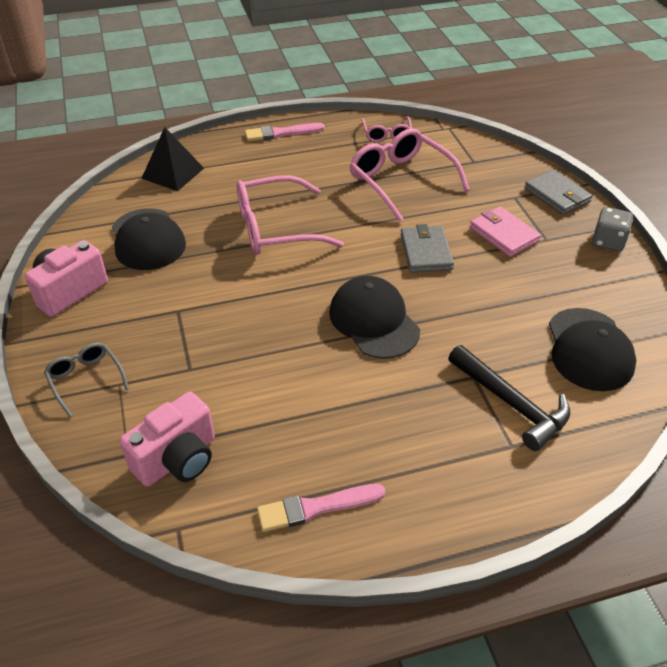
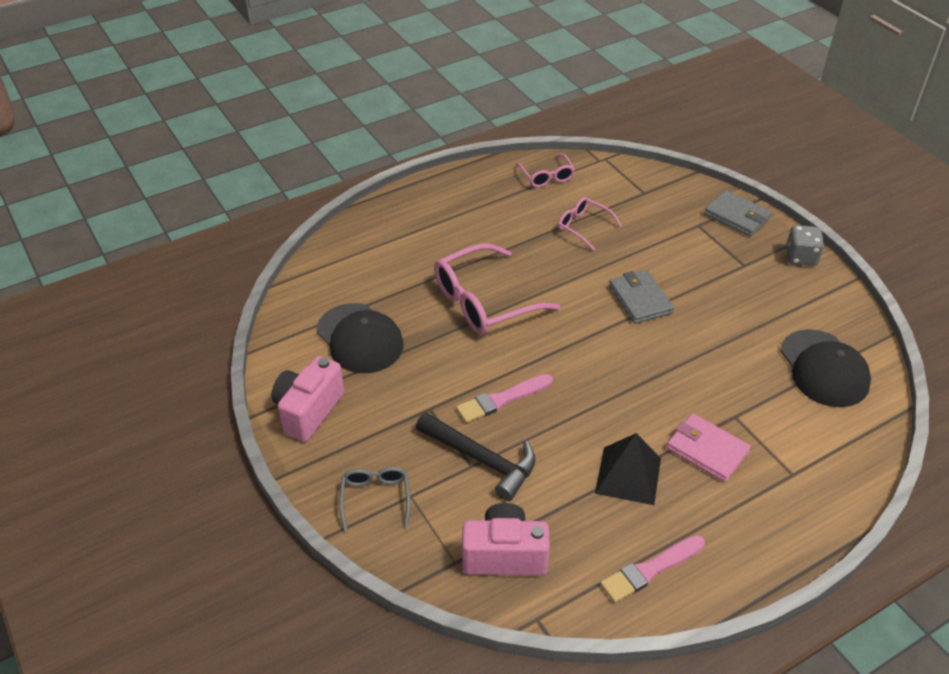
camera: 15 degrees left, 0 degrees up
grey glasses [44,342,129,417] -> grey glasses turned 45 degrees clockwise [339,467,410,532]
pink camera [119,392,215,487] -> pink camera turned 120 degrees counterclockwise [462,503,550,576]
black pyramid [141,127,204,191] -> black pyramid moved to [595,433,661,505]
pink brush [245,123,325,141] -> pink brush moved to [456,374,553,423]
black cap [329,276,420,359] -> none
pink glasses [350,128,470,222] -> pink glasses [558,197,622,251], size x0.54
black hammer [448,345,570,451] -> black hammer moved to [416,413,536,501]
pink wallet [470,206,541,257] -> pink wallet moved to [667,413,751,482]

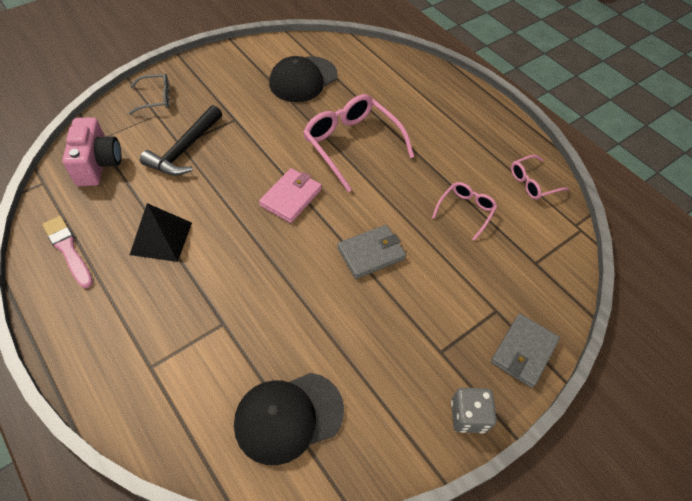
camera: 80 degrees right, 10 degrees up
pink camera [271,356,344,442] -> none
pink brush [456,374,553,423] -> none
pink wallet [667,413,751,482] -> pink wallet moved to [259,168,322,223]

